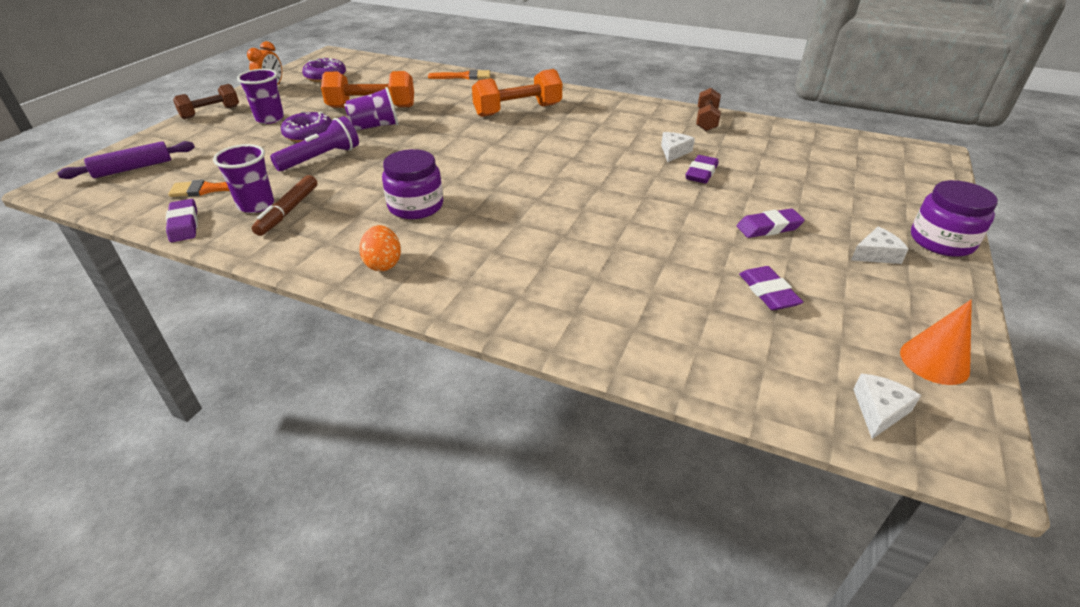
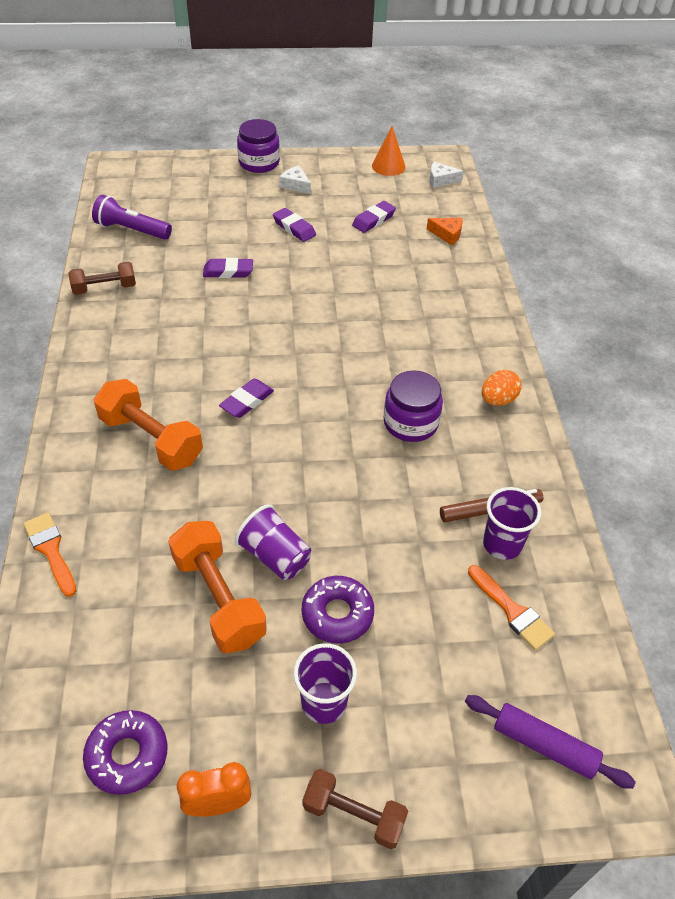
camera: 120 degrees left, 10 degrees up
purple eraser [166,199,198,242] -> purple eraser moved to [219,379,274,418]
purple flashlight [270,116,359,171] -> purple flashlight moved to [92,195,172,240]
white cheese [661,132,695,162] -> none
none -> orange cheese [427,218,463,245]

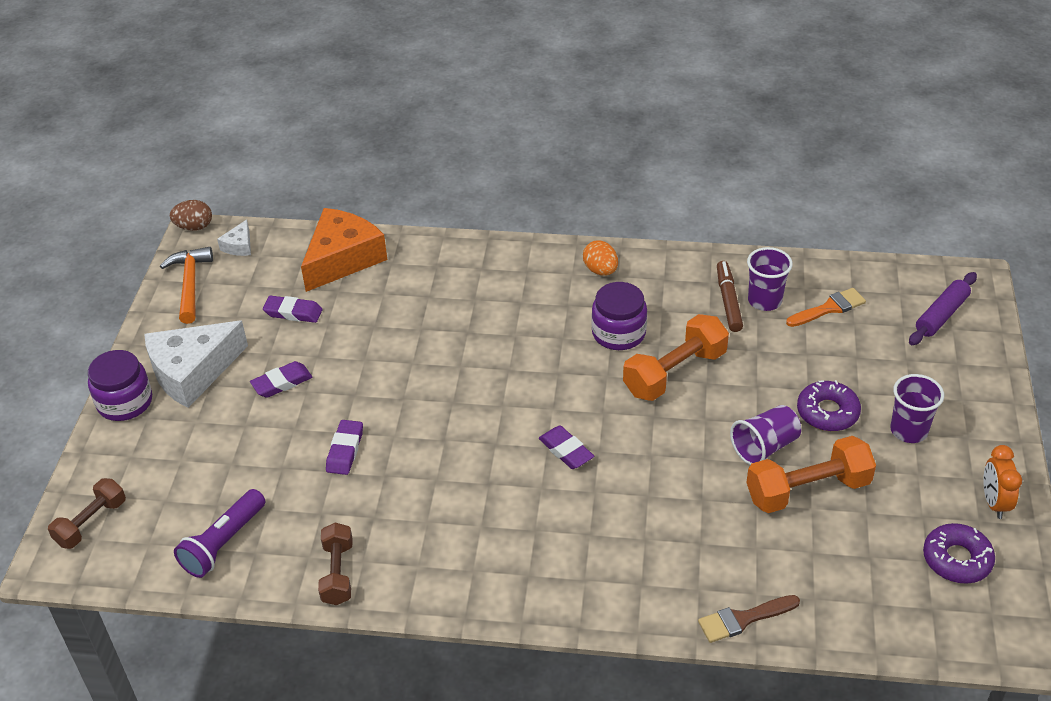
camera: 75 degrees left, 5 degrees down
orange brush [23,512,76,597] -> brown brush [698,595,800,643]
orange dumbbell [94,379,203,471] -> orange dumbbell moved to [623,314,729,401]
white cheese [280,166,311,194] -> white cheese [144,321,248,408], size x2.26
brown dumbbell [303,769,408,849] -> brown dumbbell moved to [48,478,126,549]
purple eraser [352,201,396,233] -> purple eraser turned 45 degrees counterclockwise [263,296,323,323]
orange cone [372,126,406,176] -> orange hammer [160,247,213,324]
orange cheese [427,218,463,245] -> orange cheese [301,208,387,292], size x2.26
none -> brown egg [170,200,212,231]

